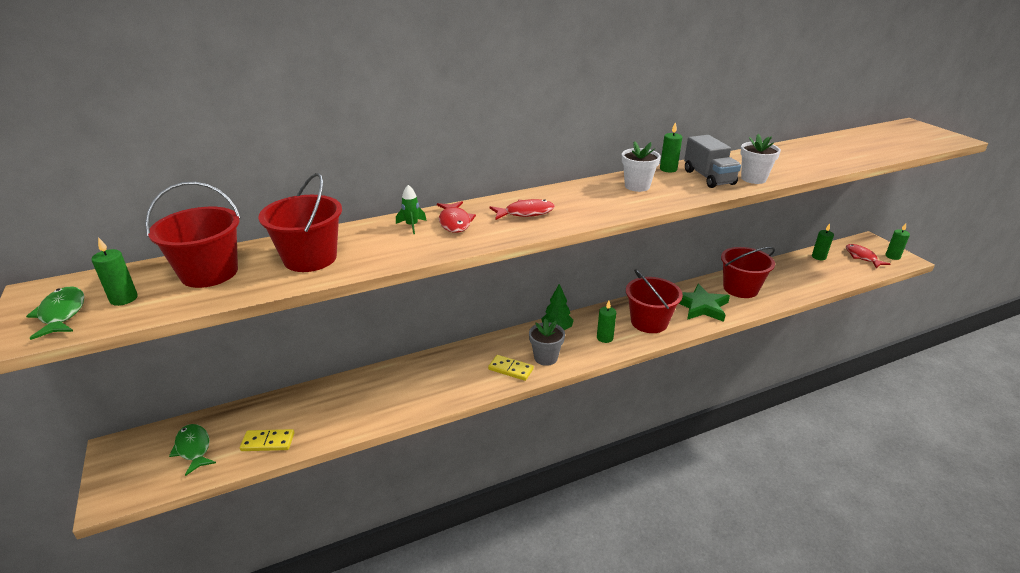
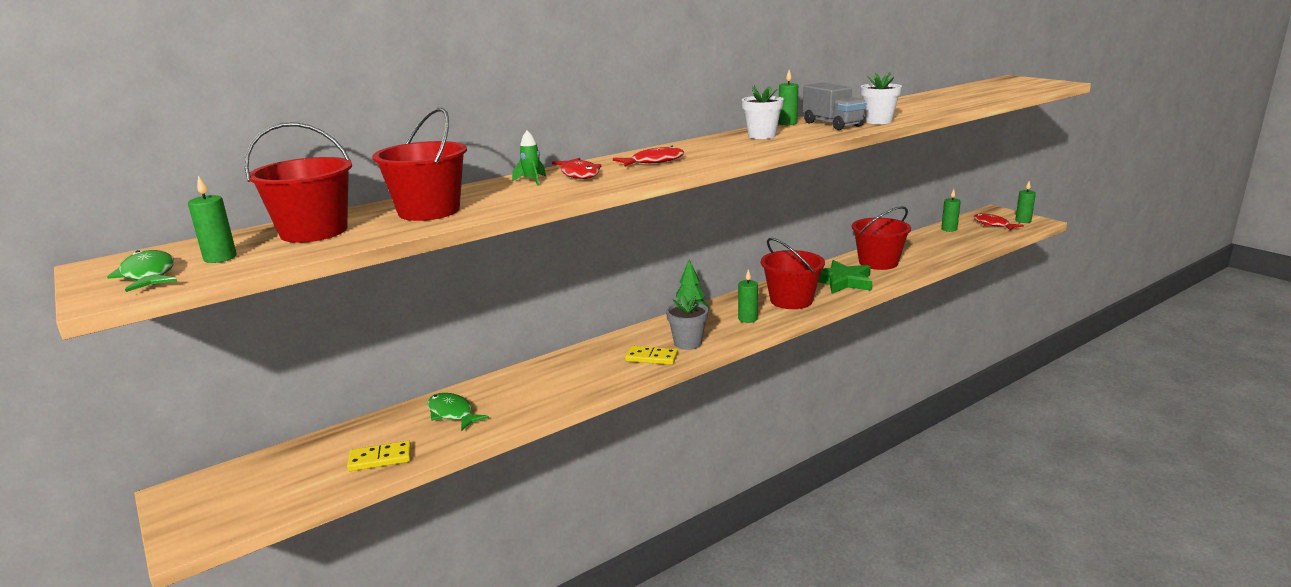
camera: 10 degrees left, 10 degrees down
green fish [169,424,216,476] -> green fish moved to [428,393,489,431]

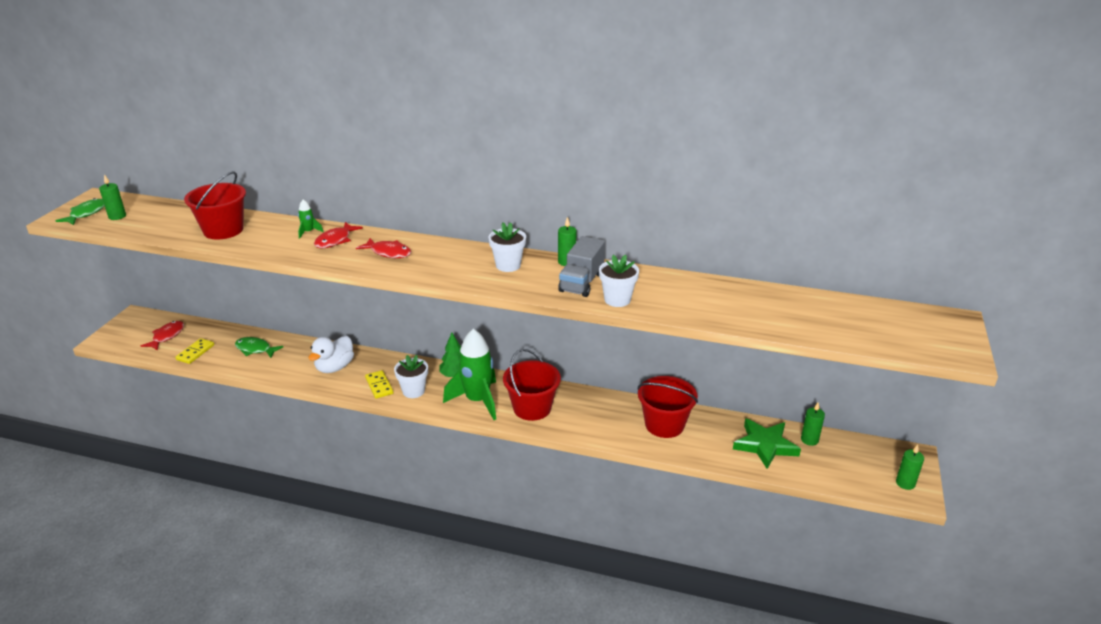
camera: 50 degrees right, 10 degrees up
red bucket [245,122,352,243] -> none
yellow domino [347,441,411,471] -> yellow domino turned 75 degrees clockwise [175,338,214,364]
green fish [428,393,489,431] -> green fish turned 75 degrees counterclockwise [235,337,283,358]
grey flower pot [666,294,708,350] -> white flower pot [394,355,428,398]
green candle [738,270,758,323] -> green rocket [443,329,496,420]
green star [818,260,872,294] -> green star moved to [733,418,801,469]
red fish [973,213,1024,231] -> red fish moved to [141,321,184,351]
none -> white duck [308,336,354,373]

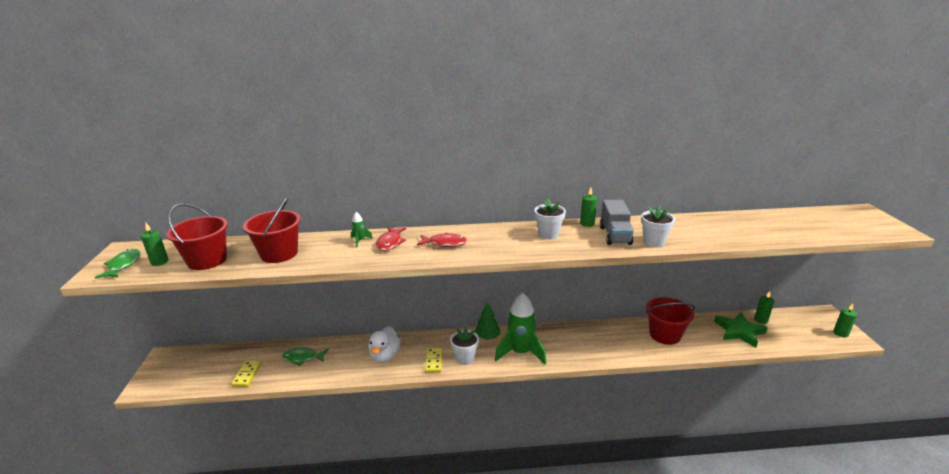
camera: 20 degrees left, 5 degrees down
red fish [141,321,184,351] -> none
yellow domino [365,370,393,399] -> yellow domino turned 45 degrees clockwise [425,348,443,373]
red bucket [503,349,561,421] -> red bucket moved to [166,203,228,270]

